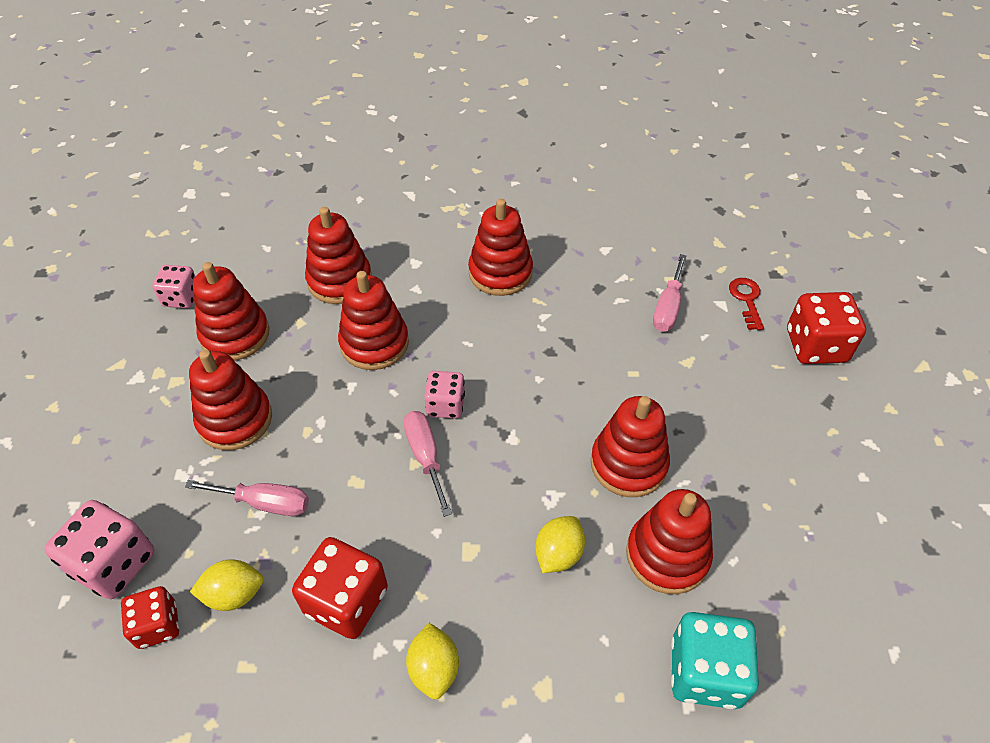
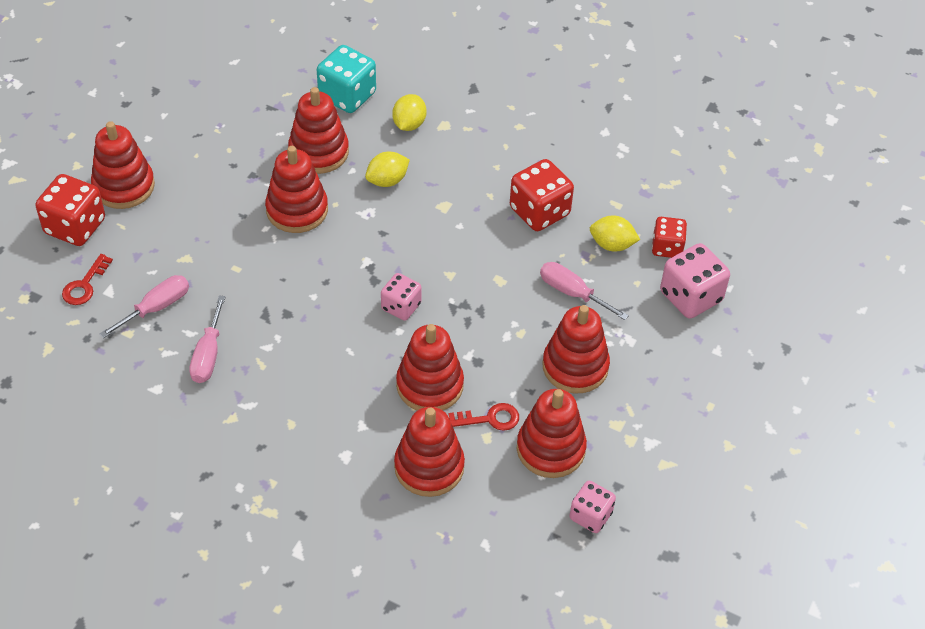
camera: 155 degrees left, 0 degrees up
pink screwdriver [403,411,452,517] -> pink screwdriver moved to [189,295,226,383]
yellow lemon [406,623,459,699] -> yellow lemon moved to [392,94,426,131]
red stacking toy [468,199,533,296] -> red stacking toy moved to [91,121,155,209]
none -> red key [449,403,519,431]

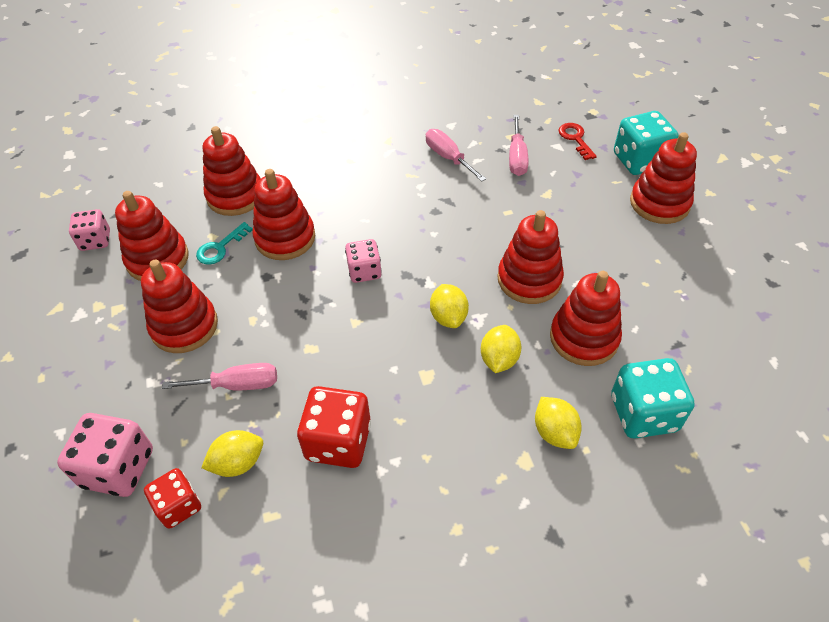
camera: 140 degrees right, 0 degrees up
red dice [35,174,105,246] -> turquoise dice [614,111,679,175]
red key [449,403,519,431] -> turquoise key [196,222,253,265]
none -> yellow lemon [430,284,469,328]

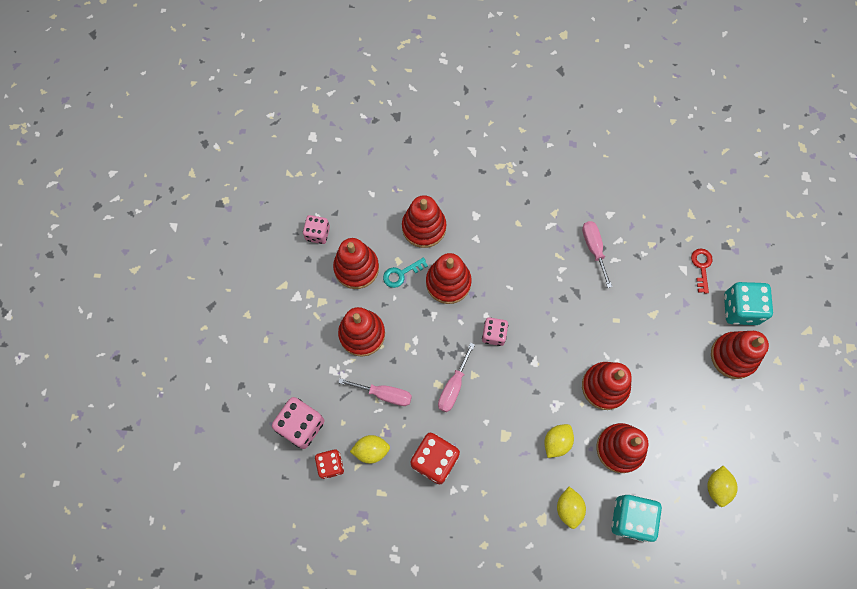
camera: 20 degrees right, 20 degrees up
yellow lemon [430,284,469,328] -> yellow lemon moved to [707,466,738,507]
pink screwdriver [509,115,529,176] -> pink screwdriver moved to [438,343,475,412]

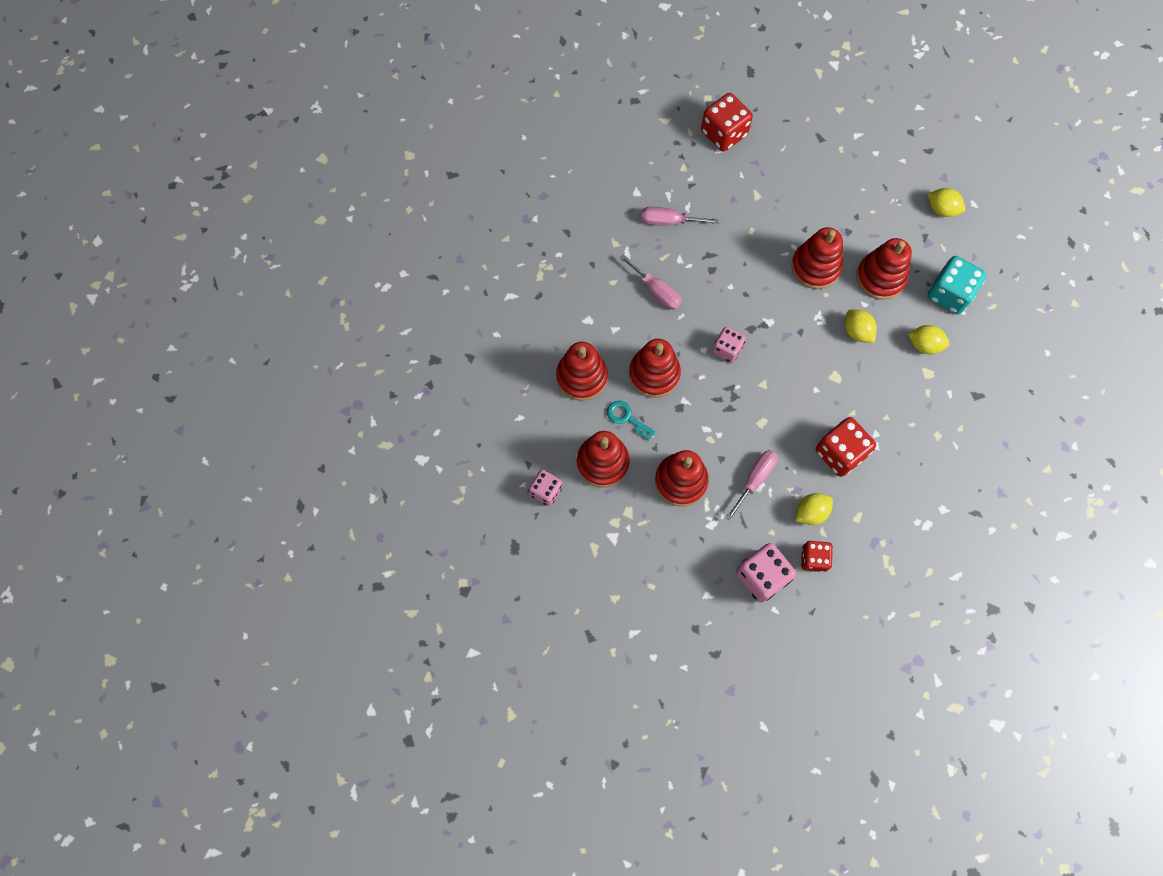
camera: 70 degrees left, 0 degrees up
yellow lemon [350,435,390,464] -> yellow lemon turned 45 degrees clockwise [795,493,833,525]
turquoise key [383,257,428,288] -> turquoise key turned 135 degrees clockwise [607,401,656,441]
pink screwdriver [438,343,475,412] -> pink screwdriver moved to [620,254,682,310]
red key [691,249,713,293] -> red dice [701,93,753,152]
red stacking toy [711,331,769,379] -> none
turquoise dice [724,282,773,325] -> none

